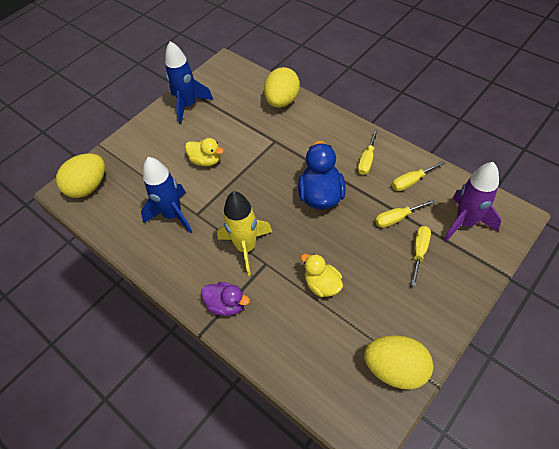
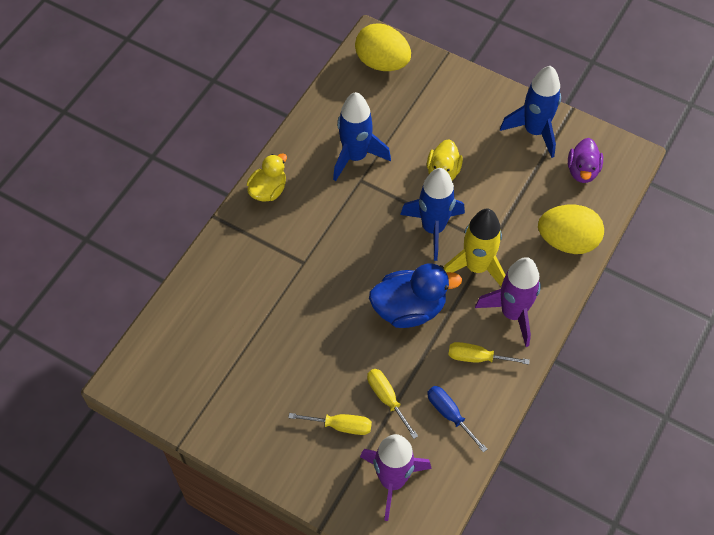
camera: 75 degrees right, 5 degrees up
purple duck [201,282,250,316] -> purple duck moved to [568,138,603,183]
yellow rocket [217,191,272,276] -> yellow rocket moved to [444,209,506,286]
yellow duck [301,254,343,297] -> yellow duck moved to [247,153,287,202]
yellow egg [364,335,433,390] -> none
yellow screwdriver [392,160,445,191] -> blue screwdriver [427,386,487,453]
none -> blue rocket [400,168,465,261]
none -> purple rocket [475,257,541,347]

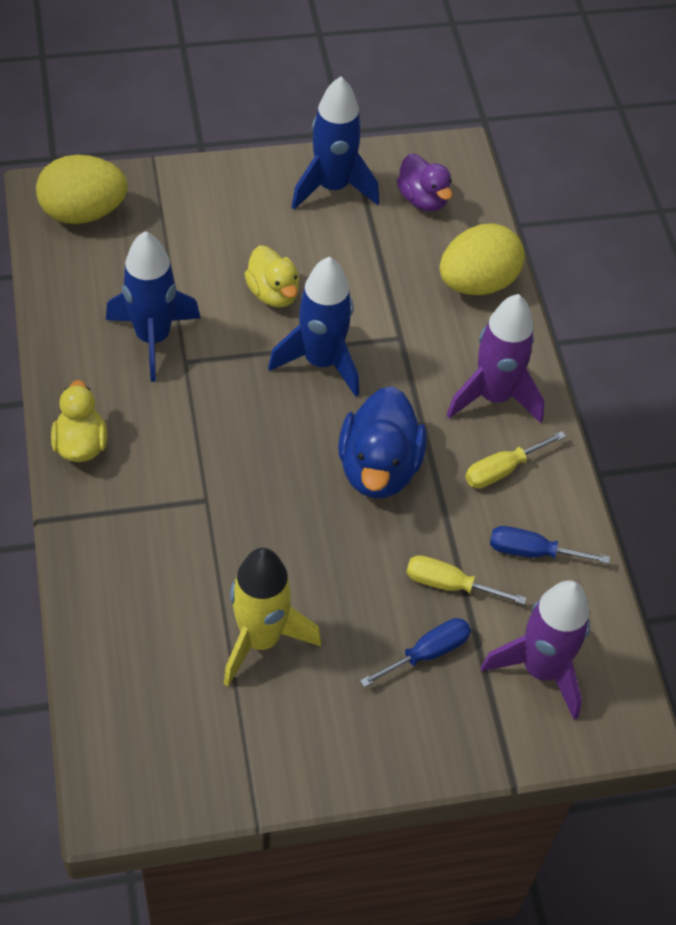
camera: 45 degrees left, 5 degrees down
yellow screwdriver [288,413,372,435] -> blue screwdriver [360,618,471,687]
blue duck [369,263,462,328] -> blue duck turned 150 degrees clockwise [338,386,427,498]
yellow rocket [444,209,506,286] -> yellow rocket moved to [224,548,321,687]

